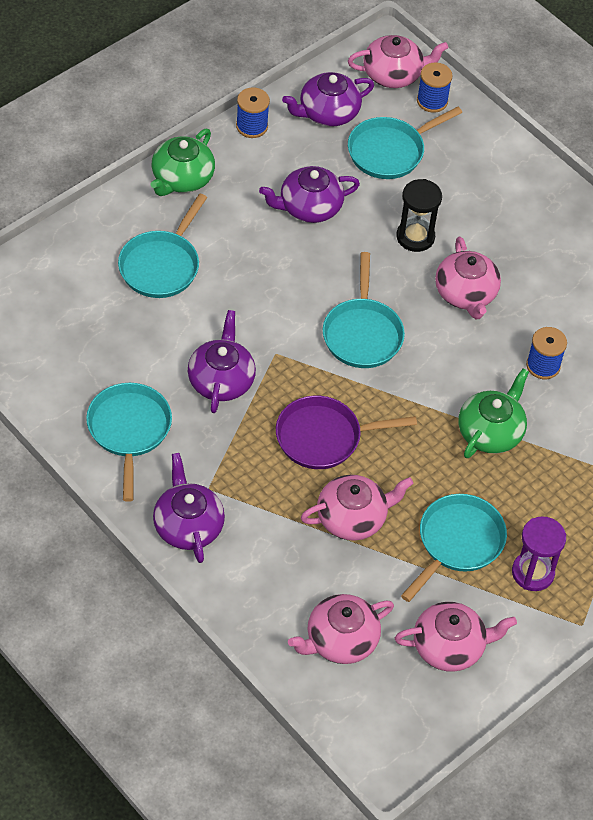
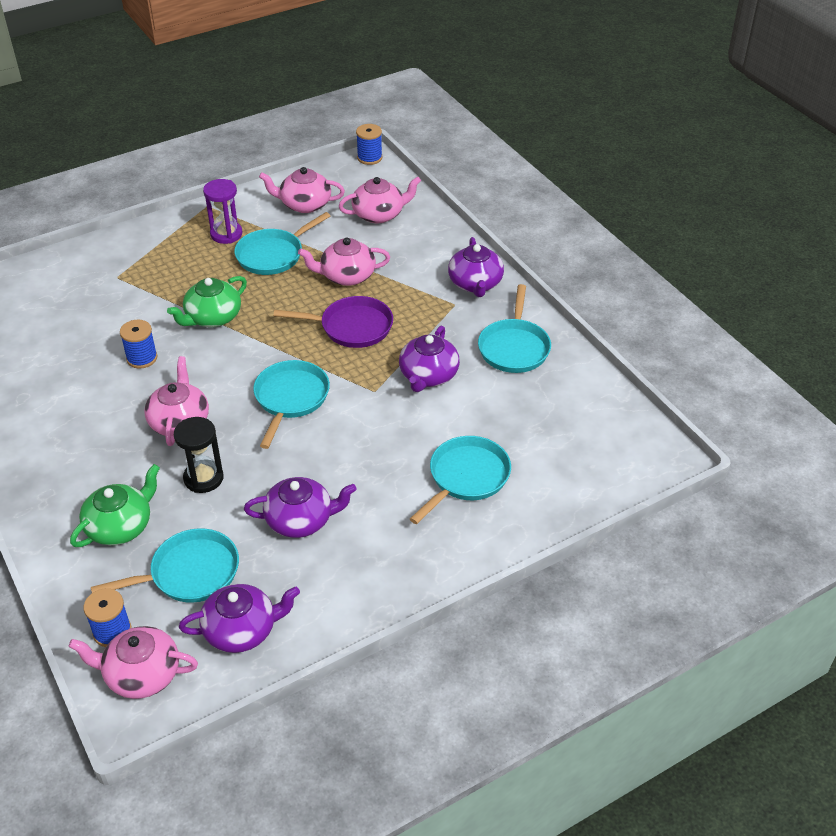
camera: 165 degrees left, 10 degrees down
green teapot [151,129,215,196] -> green teapot moved to [70,464,160,547]
blue spool [236,88,270,138] -> blue spool moved to [356,124,382,165]

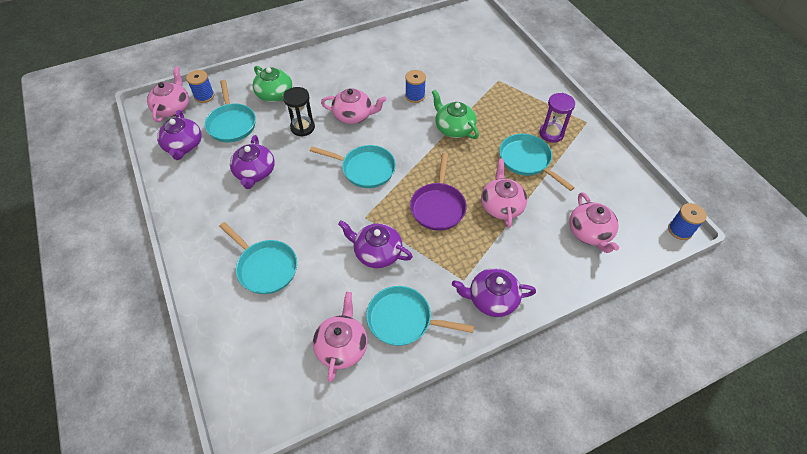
camera: 95 degrees right, 10 degrees up
pink teapot [259,167,345,213] -> pink teapot moved to [313,292,368,382]

